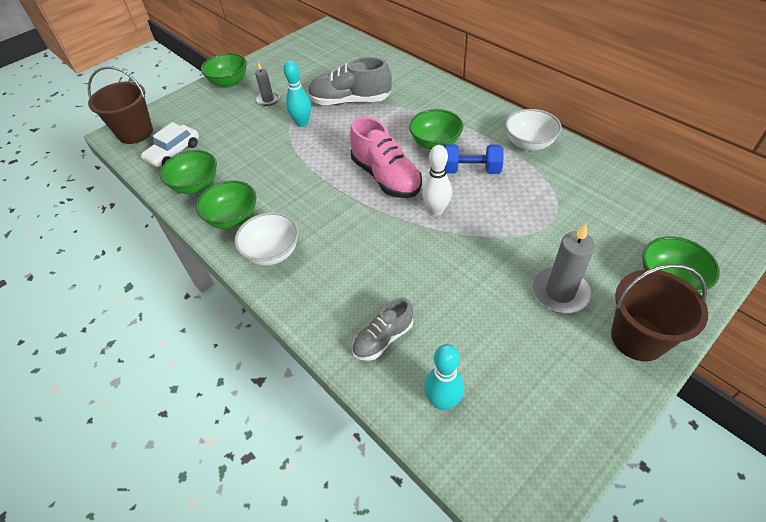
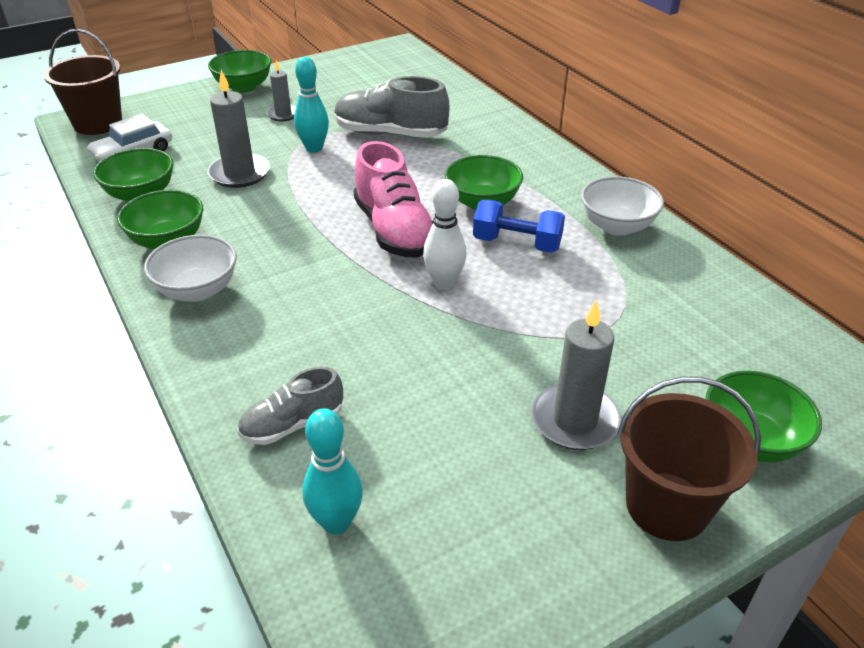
camera: 10 degrees right, 10 degrees down
none -> grey candle [208,70,270,188]

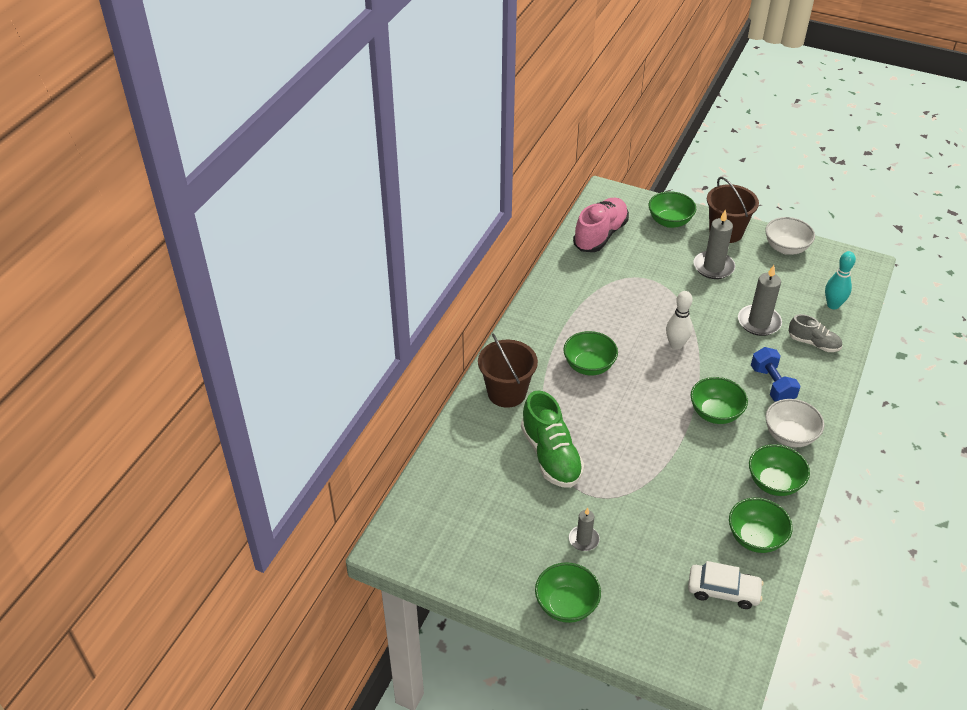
camera: 125 degrees left, 5 degrees up
brown bucket [43,29,122,135] -> brown bucket moved to [478,334,538,408]
grey candle [208,70,270,188] -> grey candle moved to [738,265,782,336]
turquoise bowling pin [294,57,329,153] -> none
grey shoe [334,76,449,138] -> green shoe [521,390,584,488]
pink shoe [354,141,433,257] -> pink shoe moved to [573,198,629,252]
blue dumbbell [473,199,565,253] -> blue dumbbell moved to [751,347,801,402]
white bowl [581,176,664,236] -> white bowl moved to [765,217,815,255]
none -> green bowl [691,377,748,424]

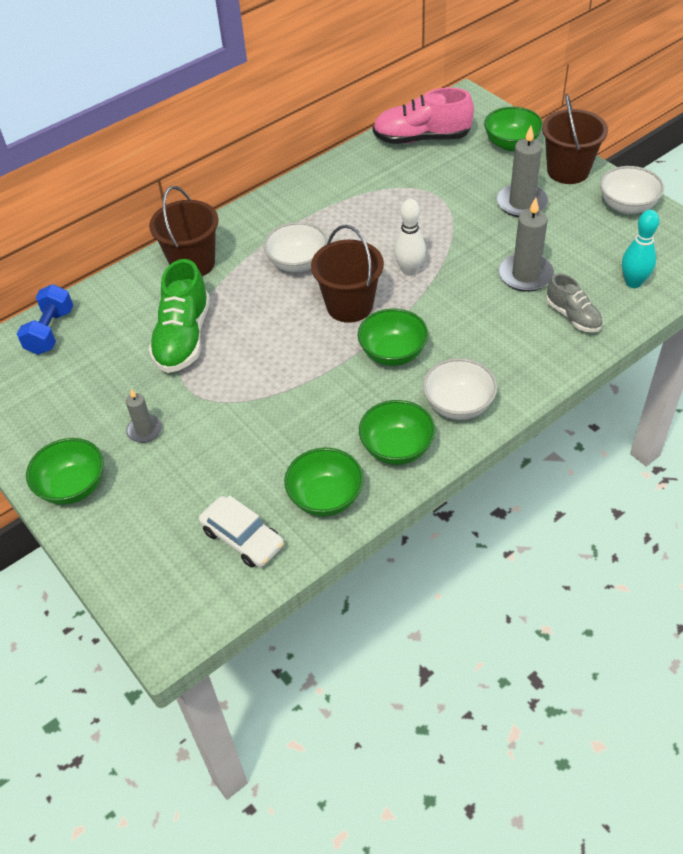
camera: 30 degrees right, 5 degrees up
green bowl [563,331,618,375] -> white bowl [263,222,328,272]
pink shoe [573,198,629,252] -> pink shoe turned 150 degrees counterclockwise [373,88,474,144]
blue dumbbell [751,347,801,402] -> blue dumbbell moved to [17,284,73,355]
none -> brown bucket [311,225,384,323]

